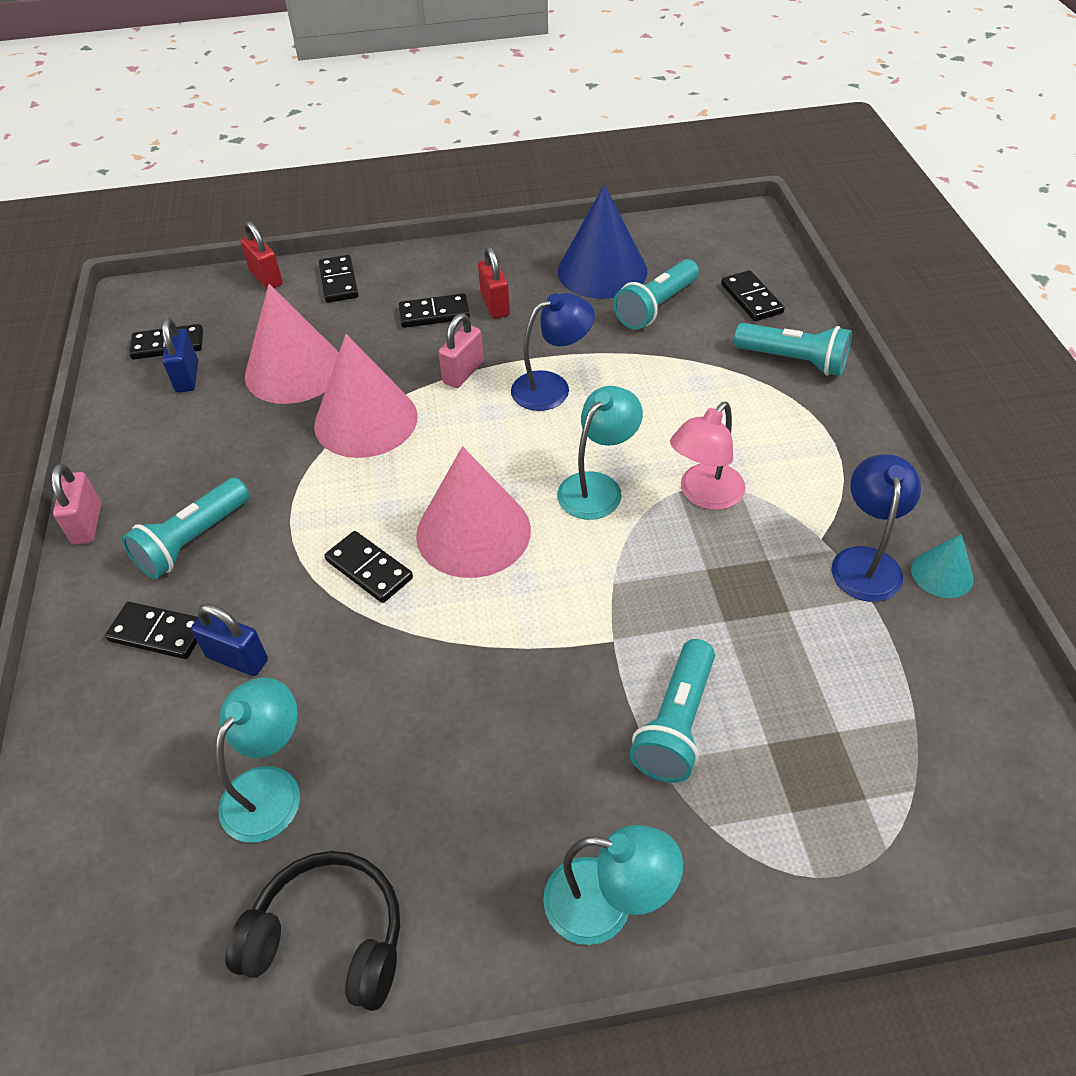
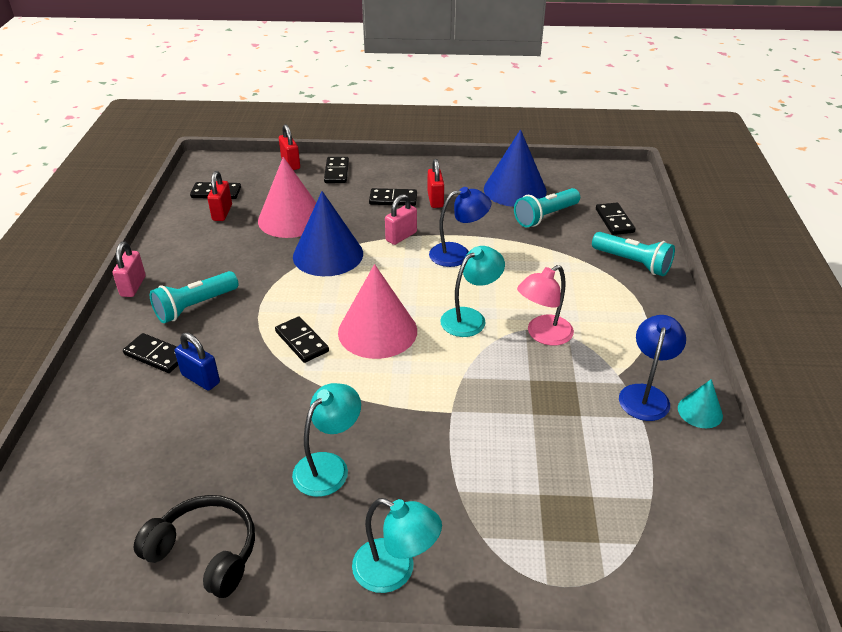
camera: 10 degrees right, 10 degrees down
blue padlock [162,318,198,392] -> red padlock [207,171,232,221]
turquoise lamp [215,677,300,843] -> turquoise lamp moved to [292,383,361,497]
pink cone [314,334,418,458] -> blue cone [293,191,363,276]
turquoise flashlight [630,639,715,783] -> none

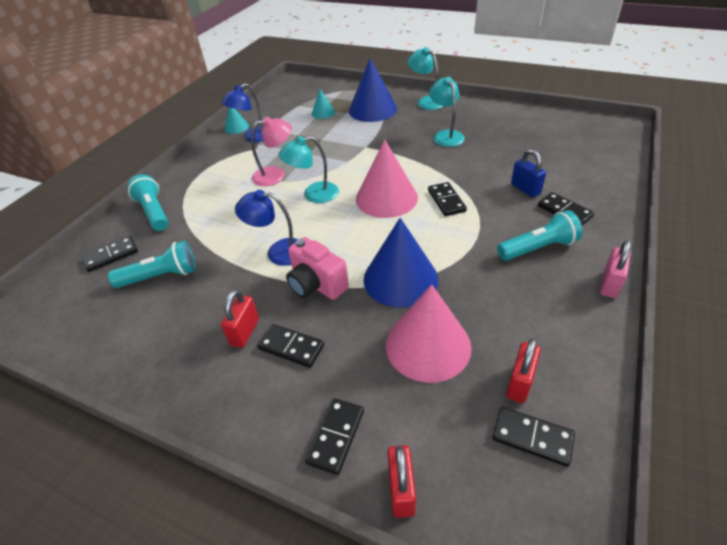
camera: 155 degrees left, 5 degrees up
black headphones [134,495,255,598] -> none
turquoise lamp [292,383,361,497] -> turquoise lamp turned 105 degrees clockwise [429,77,465,147]
pink padlock [385,194,417,245] -> pink camera [286,237,349,300]
blue cone [484,129,547,207] -> blue cone moved to [349,58,397,122]
black domino [596,203,635,235] -> black domino turned 45 degrees clockwise [82,236,138,272]
none -> turquoise cone [311,89,335,119]

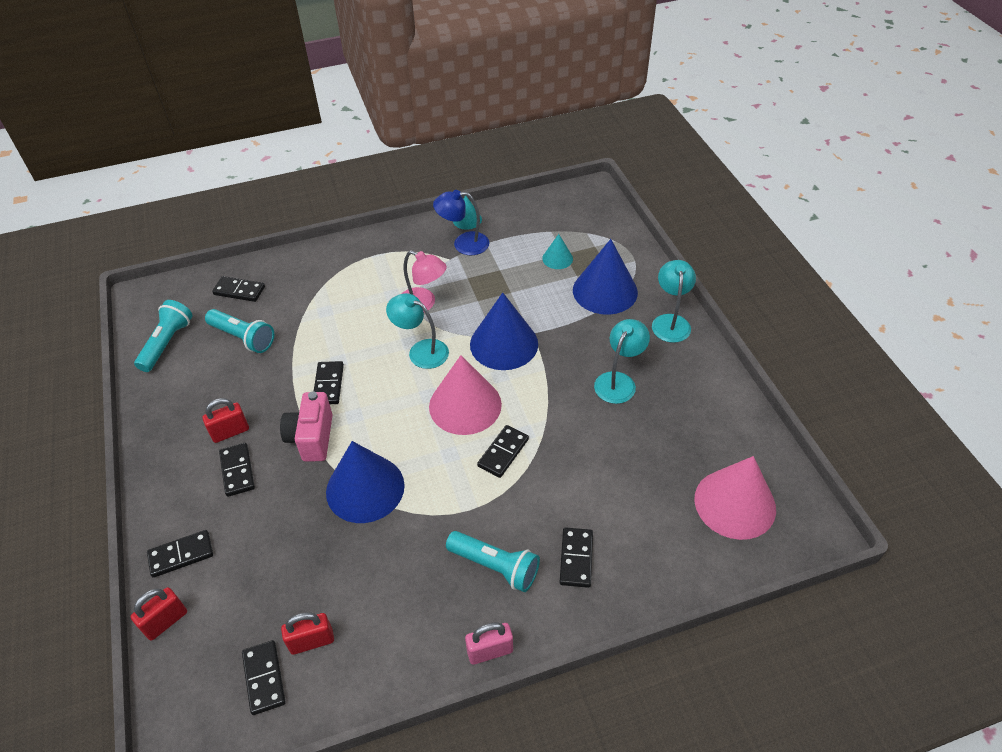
camera: 45 degrees right, 5 degrees up
turquoise flashlight [127,174,168,231] -> turquoise flashlight moved to [134,300,192,372]
blue lamp [235,190,297,266] -> black domino [314,361,344,404]
pink cone [386,284,472,383] -> pink cone moved to [694,456,776,540]
blue padlock [511,149,546,198] -> none
none -> blue cone [470,293,538,370]

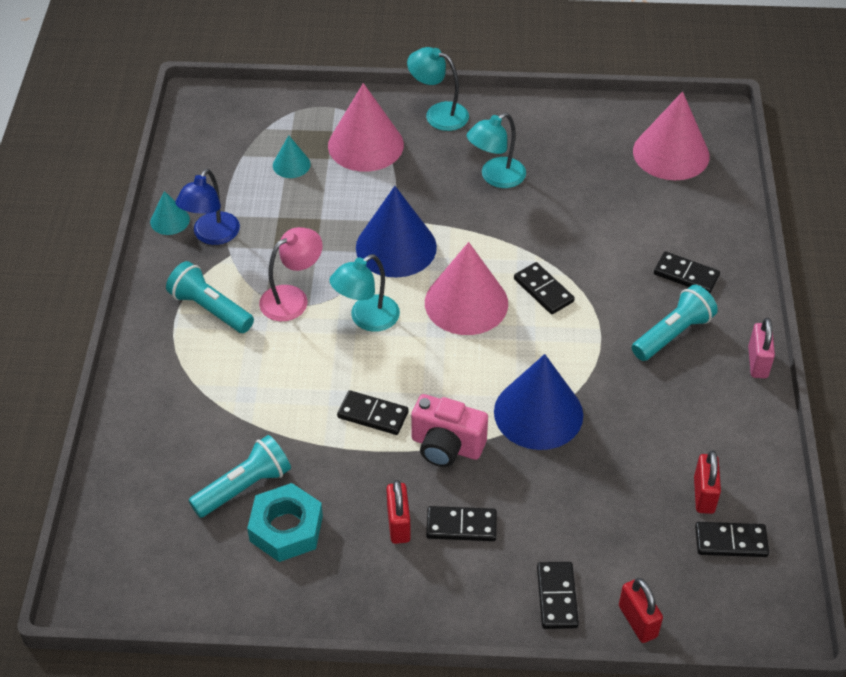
camera: 70 degrees left, 0 degrees up
turquoise flashlight [134,300,192,372] -> turquoise flashlight moved to [166,261,254,333]
black domino [212,276,265,302] -> none
blue cone [573,239,638,315] -> pink cone [328,83,404,172]
turquoise lamp [594,319,650,404] -> turquoise lamp turned 90 degrees counterclockwise [467,113,526,188]
none -> turquoise nut [247,483,323,562]

